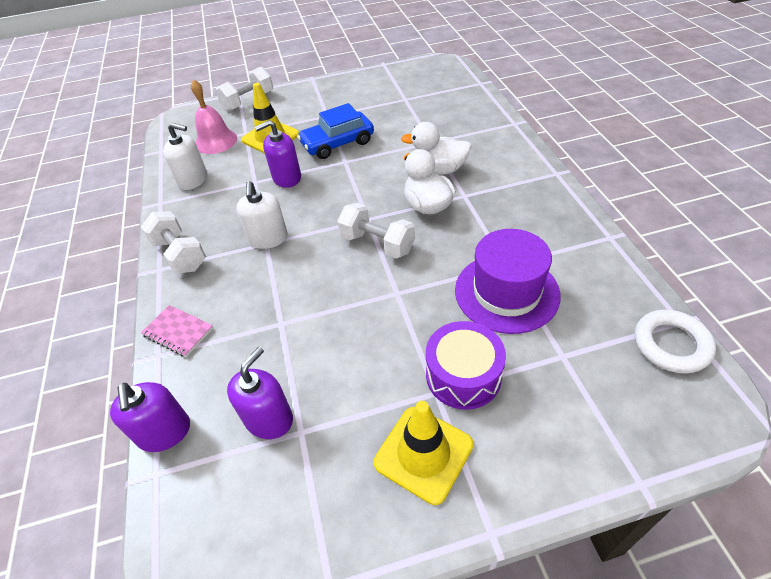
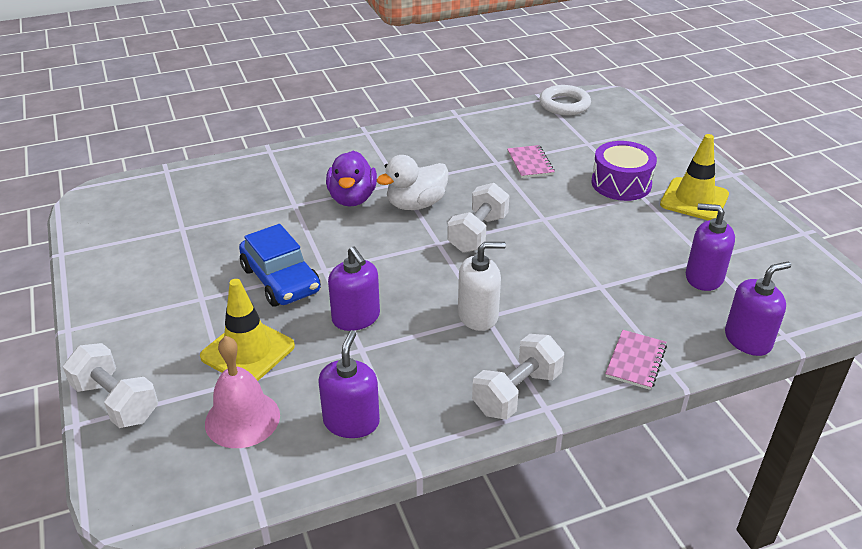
camera: 100 degrees left, 10 degrees down
white soap dispenser [163,123,207,190] -> purple soap dispenser [318,330,380,438]
white duck [401,122,472,175] -> purple duck [326,151,377,207]
purple hat [455,229,561,334] -> pink notebook [507,145,555,178]

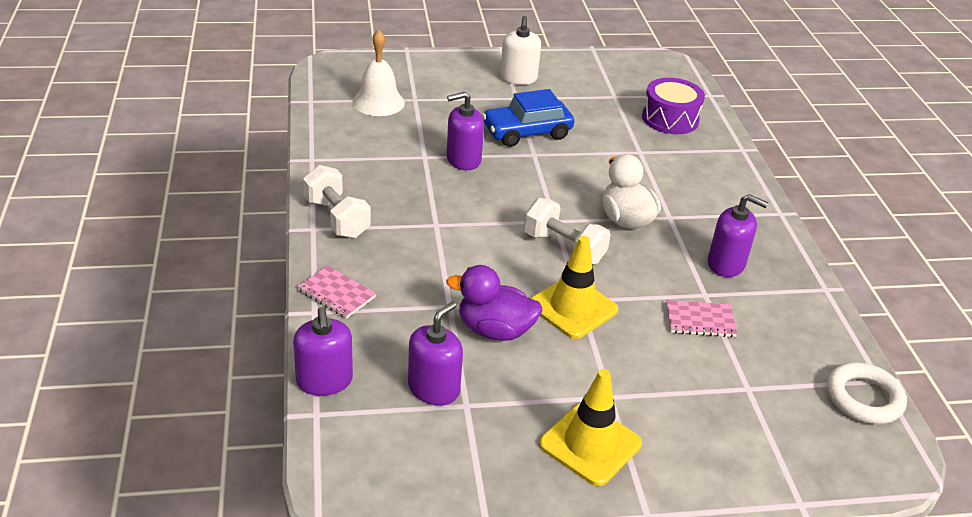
camera: 100 degrees right, 0 degrees up
white dumbbell [63,343,158,428] -> none
yellow traffic cone [200,279,295,381] -> yellow traffic cone moved to [531,236,618,339]
pink bell [205,336,280,448] -> white bell [352,30,405,116]
purple soap dispenser [318,330,380,438] -> purple soap dispenser moved to [708,194,768,277]
purple duck [326,151,377,207] -> purple duck moved to [446,265,542,341]
white soap dispenser [458,242,506,331] -> white soap dispenser moved to [500,16,541,85]
purple drum [591,141,657,201] -> purple drum moved to [642,78,705,134]

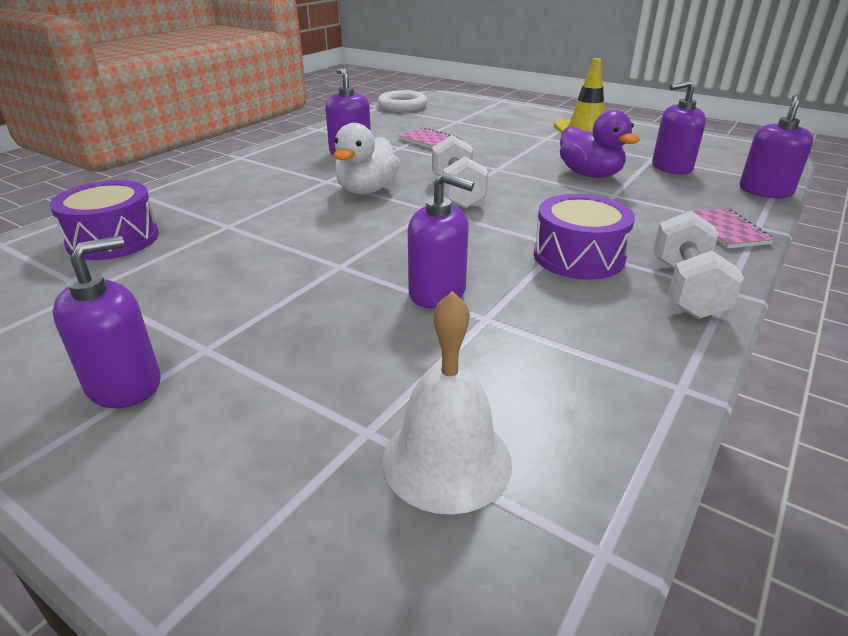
camera: 135 degrees left, 5 degrees down
blue car [482,89,574,147] -> none
white soap dispenser [500,16,541,85] -> purple soap dispenser [53,236,161,408]
yellow traffic cone [531,236,618,339] -> none
none -> purple drum [534,194,635,280]

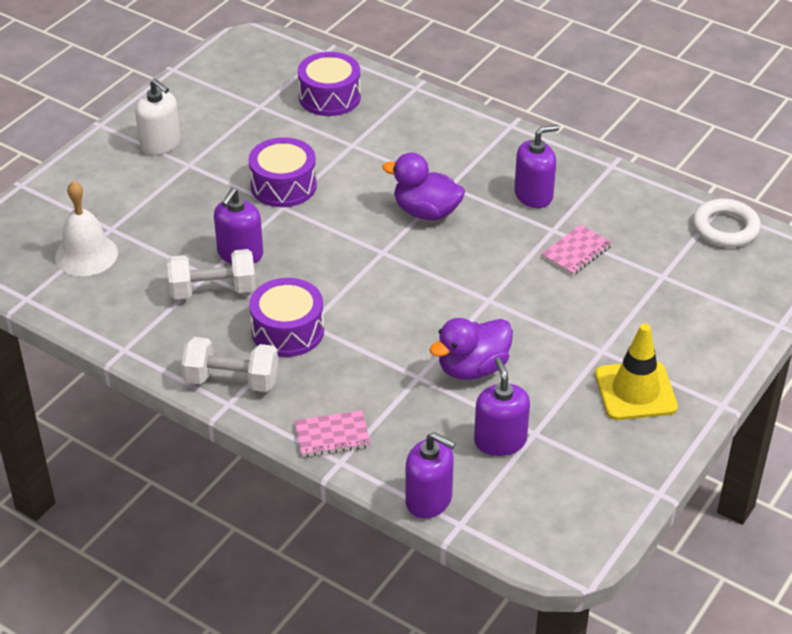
camera: 90 degrees right, 10 degrees up
purple soap dispenser [53,236,161,408] -> white soap dispenser [135,79,181,155]
white duck [334,123,400,194] -> purple duck [382,153,465,220]
white dumbbell [432,135,488,209] -> white dumbbell moved to [167,249,256,299]
none -> purple drum [249,137,317,207]

